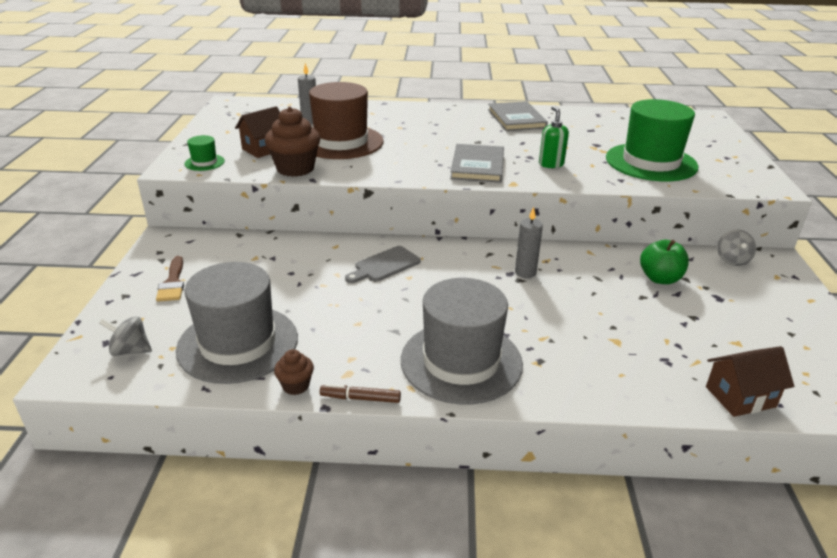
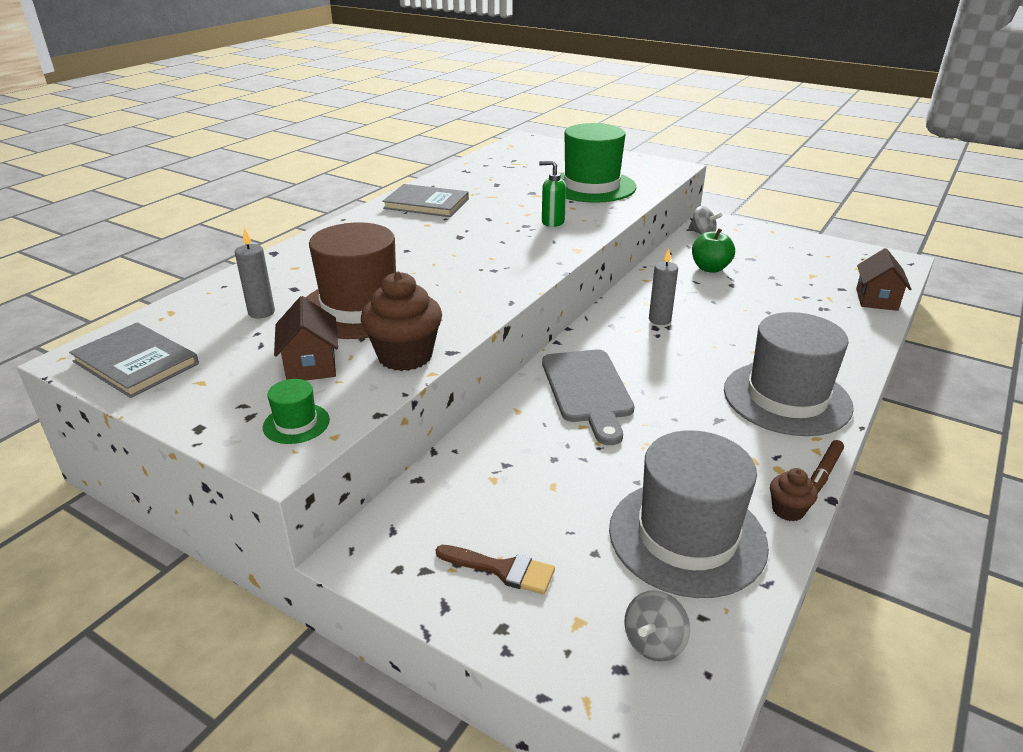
camera: 60 degrees left, 0 degrees up
grey cutting board [345,246,421,283] -> grey cutting board [542,350,634,445], size x1.56
grey book [450,144,504,183] -> grey book moved to [69,322,199,398]

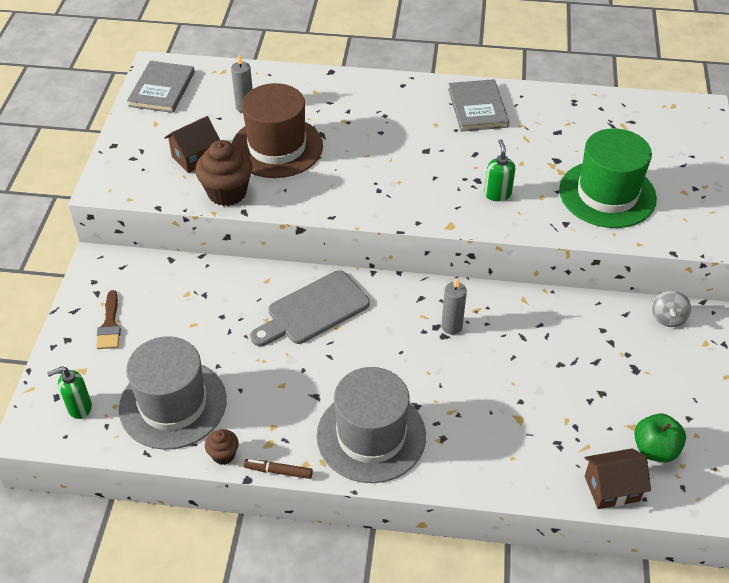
camera: 65 degrees right, 15 degrees up
green hat [263,379,330,444] -> none
grey spinning top [624,590,690,662] -> green soap dispenser [47,366,92,419]
green apple [692,228,735,273] -> green apple moved to [634,413,686,462]

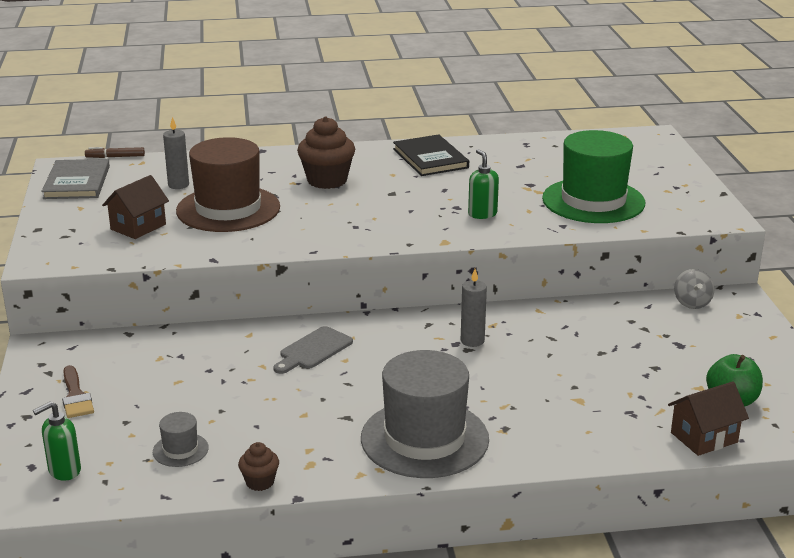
camera: 15 degrees left, 20 degrees down
grey hat [119,336,227,450] -> grey hat [153,412,209,467], size x0.43
brown cupcake [195,140,253,206] -> brown cupcake moved to [297,116,355,189]
brown marker [243,459,313,479] -> brown marker moved to [85,147,145,158]
grey cutting board [250,270,370,346] -> grey cutting board [273,326,353,374], size x0.64
grey book [448,79,509,132] -> black book [393,134,469,176]

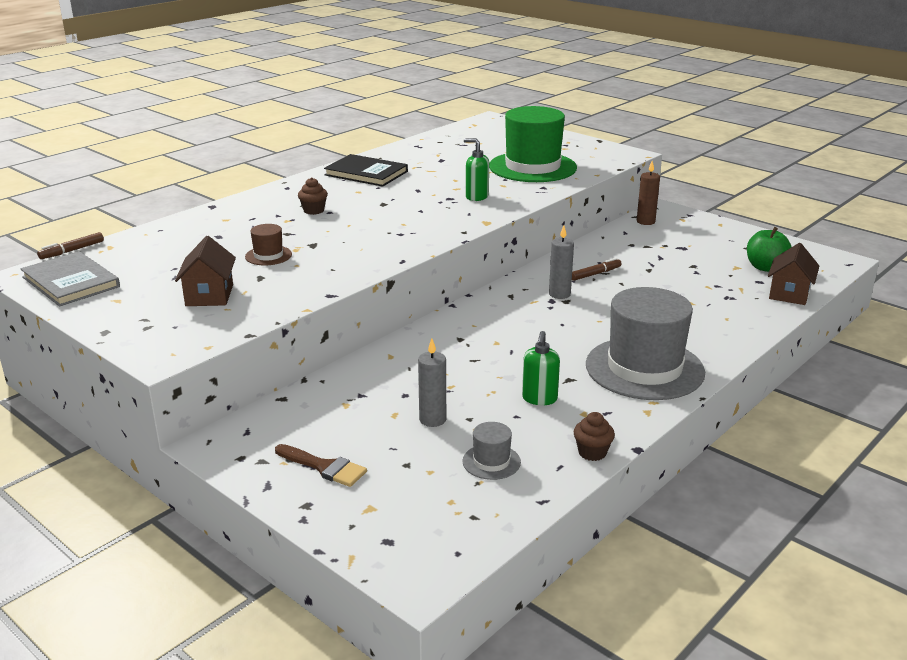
camera: 40 degrees left, 0 degrees up
green soap dispenser [33,401,81,481] -> green soap dispenser moved to [522,331,560,405]
grey candle [163,117,189,189] -> grey candle moved to [418,339,446,427]
brown hat [176,137,280,232] -> brown hat [245,224,292,265], size x0.43
grey cutting board [273,326,353,374] -> none
brown cupcake [297,116,355,189] -> brown cupcake [298,177,328,215], size x0.52
grey spinning top [674,269,714,309] -> brown candle [637,161,660,225]
none -> brown marker [572,258,622,281]

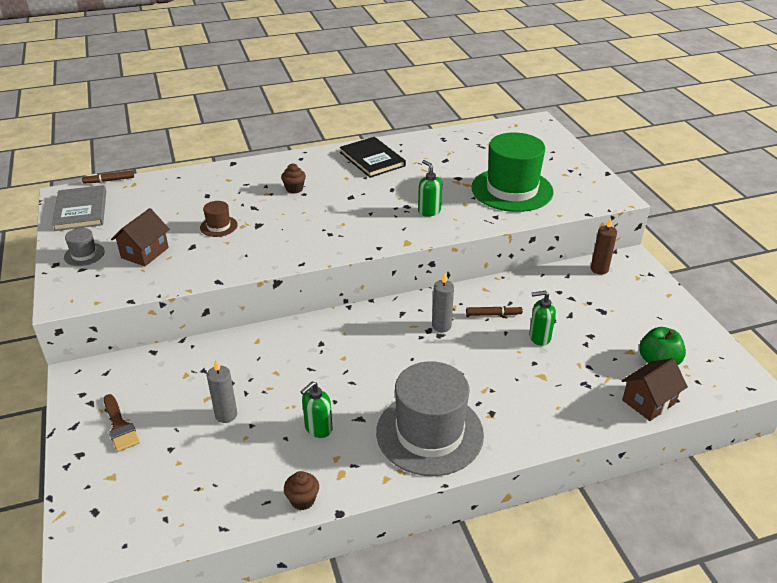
camera: 30 degrees right, 10 degrees up
grey hat [462,422,521,480] -> grey hat moved to [64,228,105,266]
none -> green soap dispenser [529,291,556,346]

